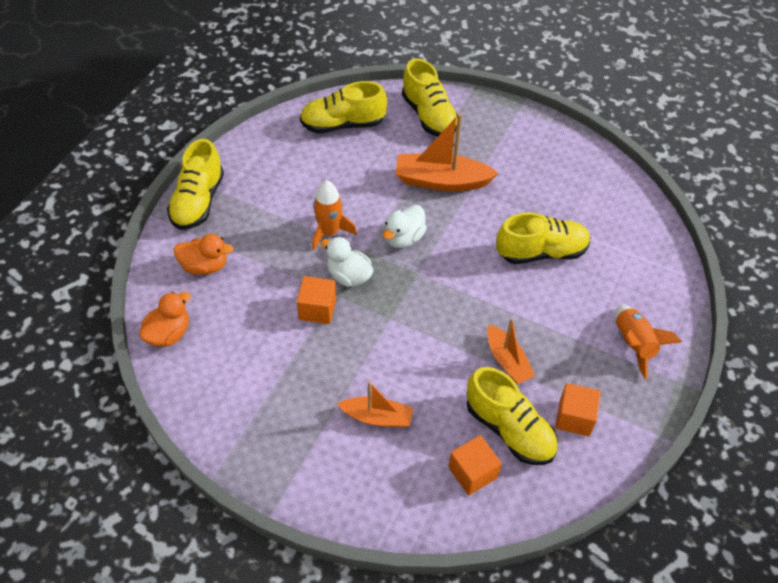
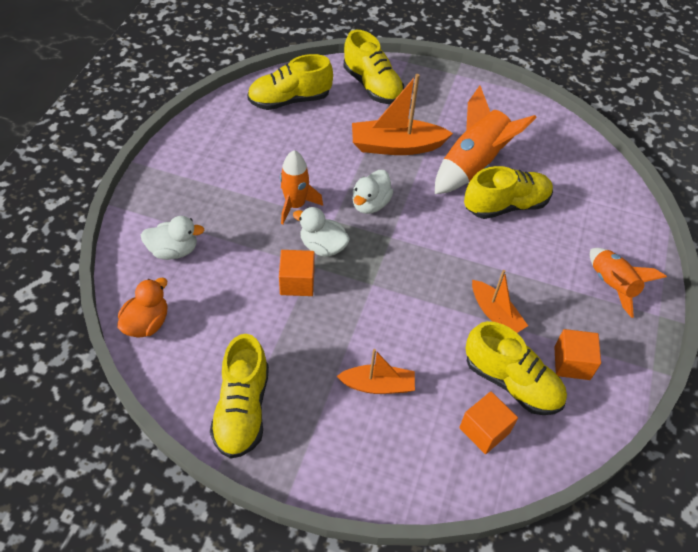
camera: 10 degrees left, 0 degrees up
yellow shoe [167,139,224,230] -> yellow shoe moved to [210,334,269,459]
orange duck [174,234,234,275] -> white duck [141,216,204,260]
none -> orange rocket [435,86,537,194]

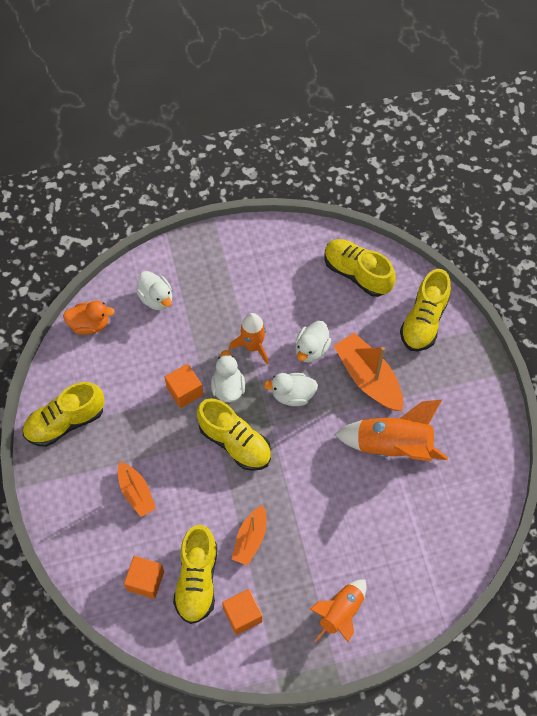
camera: 60 degrees right, 10 degrees up
yellow shoe [464,166,553,219] -> yellow shoe moved to [197,398,271,471]
none -> white duck [295,321,331,363]

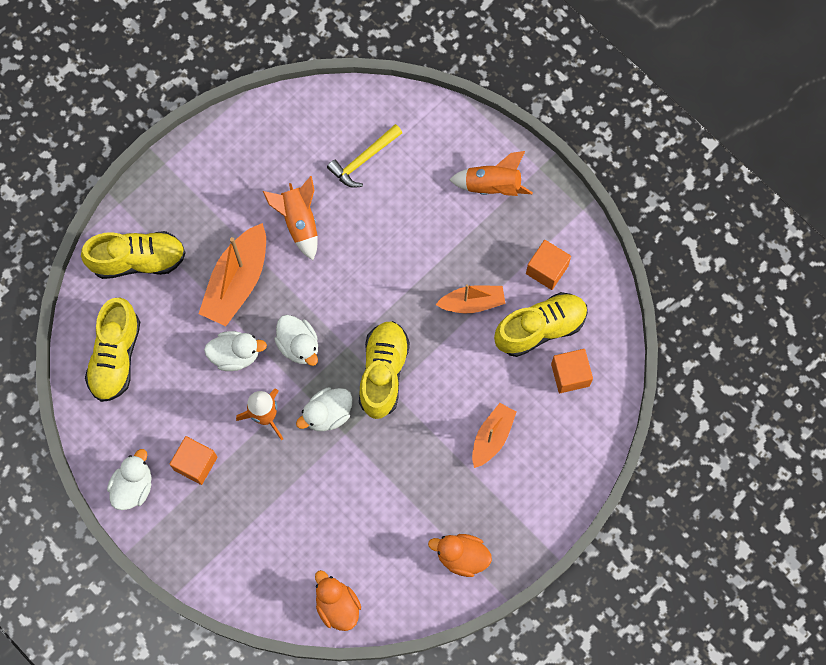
camera: 120 degrees left, 10 degrees up
yellow shoe [23,382,105,447] -> orange duck [428,534,492,577]
white duck [136,271,172,310] -> white duck moved to [107,449,152,510]
orange cube [165,364,203,408] -> orange cube moved to [169,436,217,485]
orange rocket [335,400,448,461] -> orange rocket [263,176,318,260], size x0.66
none -> yellow hammer [327,124,402,188]

